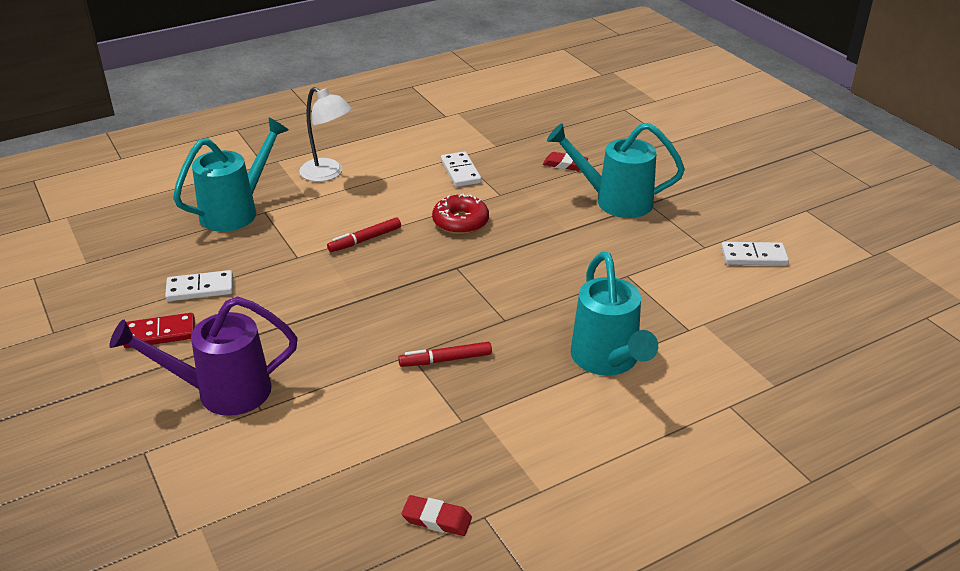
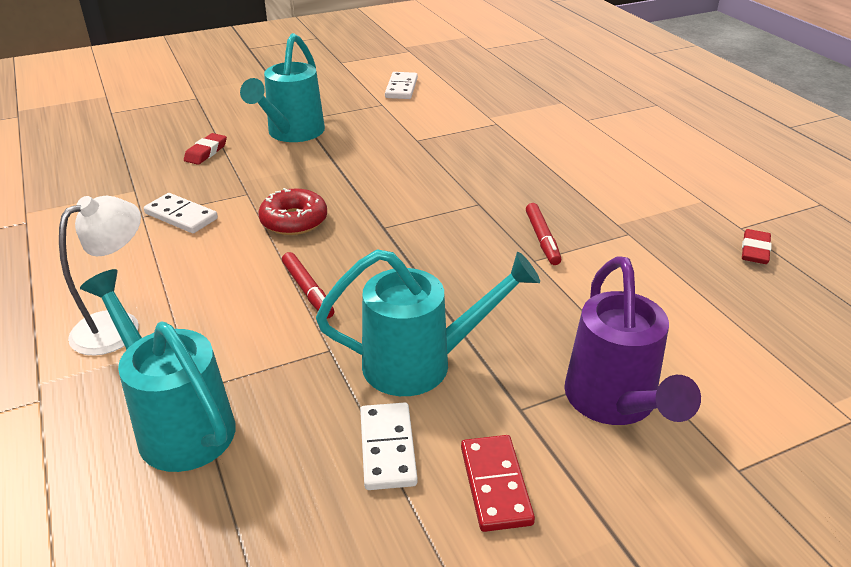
camera: 85 degrees left, 0 degrees up
white domino [441,151,482,187] -> white domino turned 45 degrees clockwise [144,193,218,233]
turquoise watering can [571,252,658,376] -> turquoise watering can moved to [316,249,540,396]

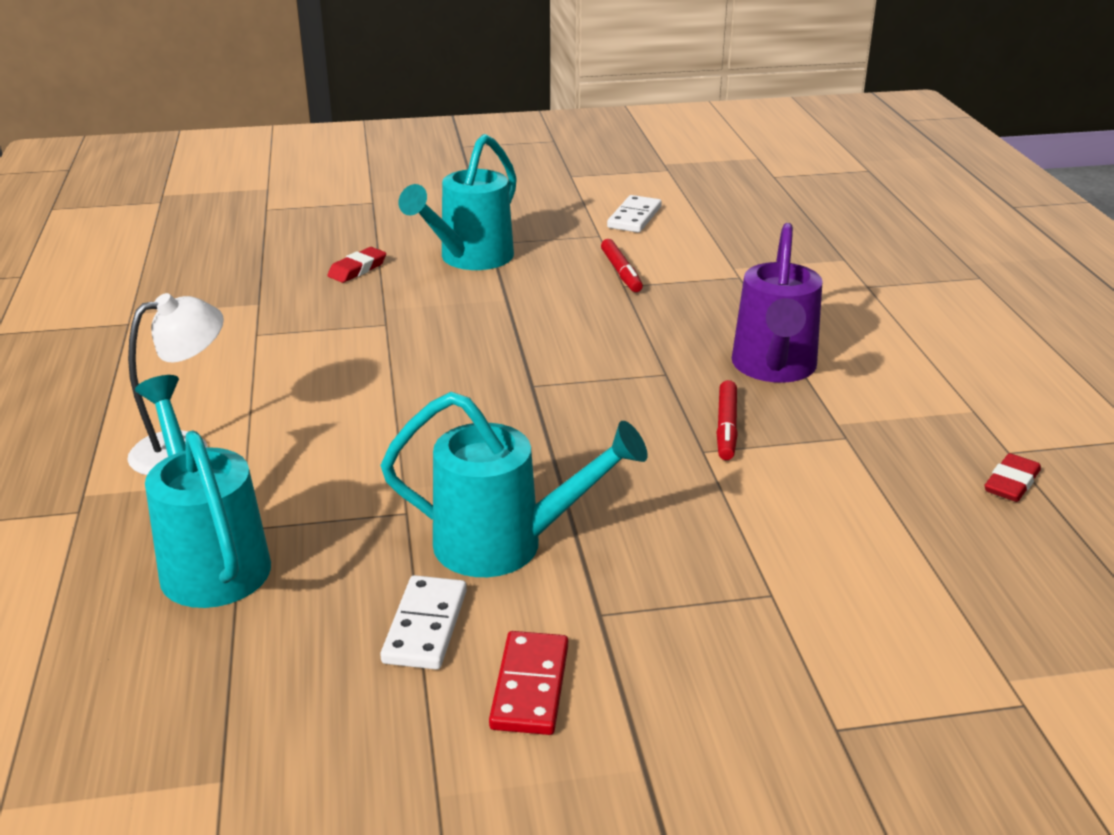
camera: 15 degrees right, 5 degrees down
white domino [144,193,218,233] -> none
red donut [258,188,327,235] -> none
red marker [282,252,334,318] -> red marker moved to [601,239,643,292]
purple watering can [564,256,701,425] -> purple watering can moved to [732,223,823,383]

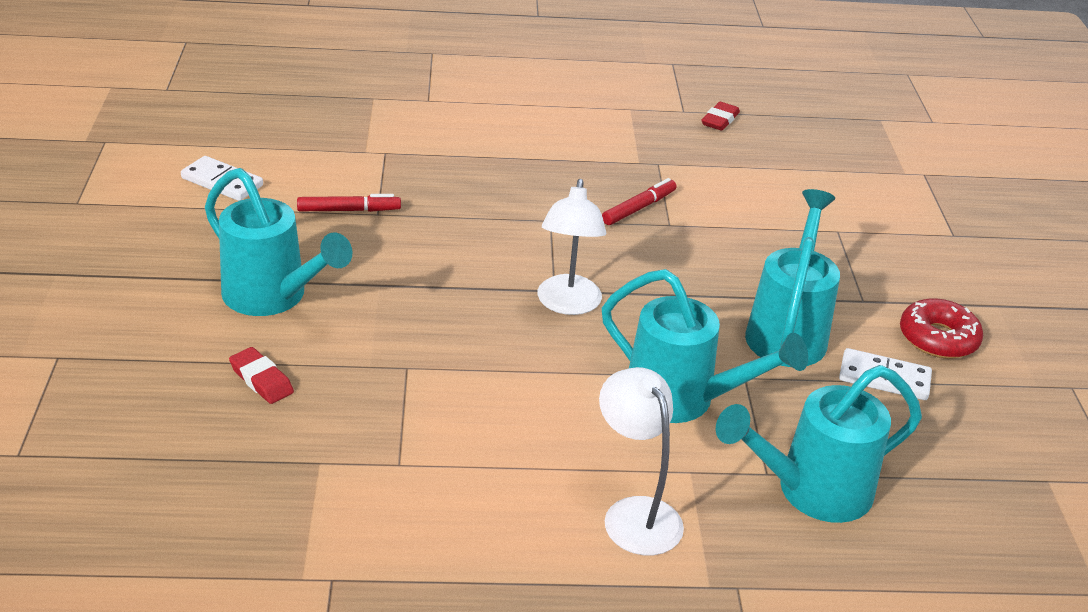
camera: 85 degrees left, 5 degrees up
red domino [489,631,568,735] -> red donut [900,298,983,359]
red marker [716,380,738,460] -> red marker turned 60 degrees counterclockwise [602,178,676,225]
purple watering can [732,223,823,383] -> none
red eraser [985,453,1041,502] -> red eraser turned 75 degrees clockwise [701,102,740,131]
none -> white lamp [538,179,606,315]
none -> turquoise watering can [602,269,808,423]

